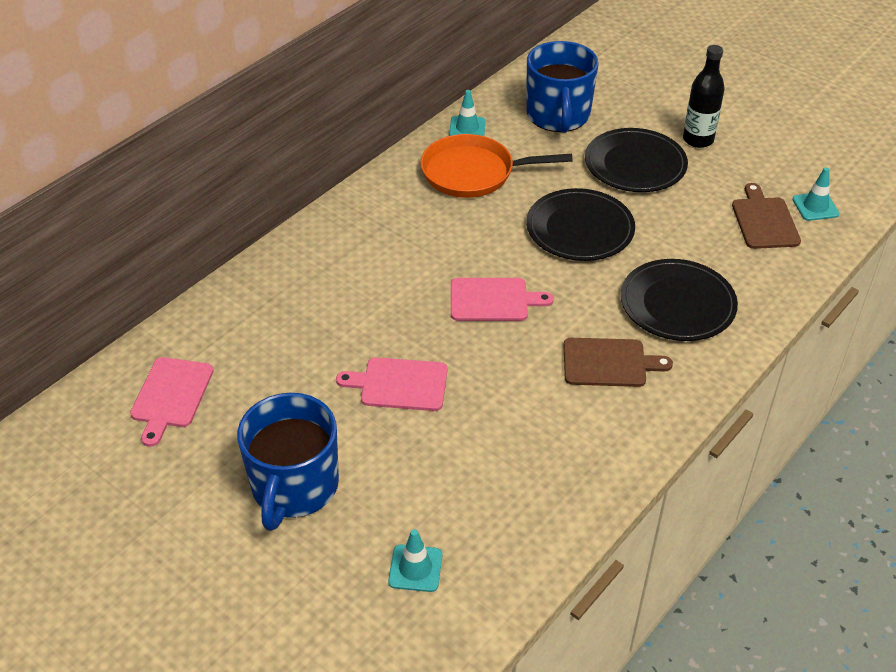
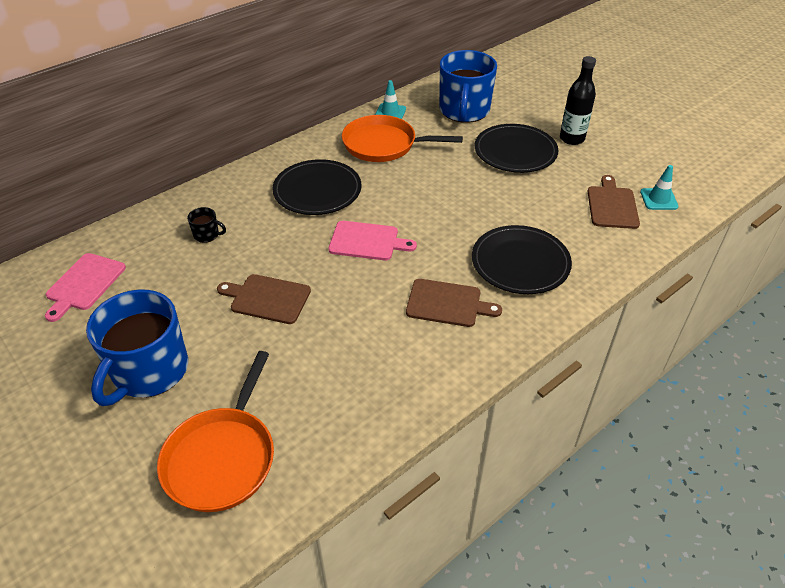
camera: 10 degrees right, 0 degrees up
pink cutting board [336,357,447,411] -> brown cutting board [217,274,311,324]
turquoise traffic cone [388,529,442,592] -> orange pan [157,351,274,512]
black plate [526,188,635,261] -> black plate moved to [272,159,362,215]
none -> black mug [187,207,226,243]

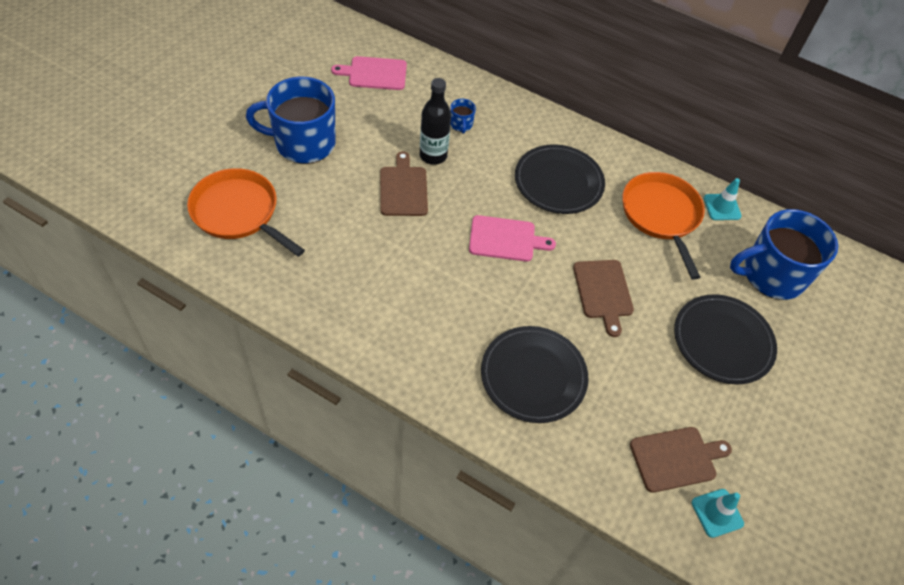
camera: 65 degrees right, 10 degrees up
orange pan [157,351,274,512] -> orange pan turned 45 degrees clockwise [187,168,305,257]
black mug [187,207,226,243] -> blue mug [450,99,476,134]
pink cutting board [328,221,417,260] -> pink cutting board turned 75 degrees counterclockwise [469,215,556,262]
brown cutting board [406,279,502,327] -> brown cutting board moved to [573,260,634,337]
black bottle [560,56,596,145] -> black bottle moved to [420,78,451,165]

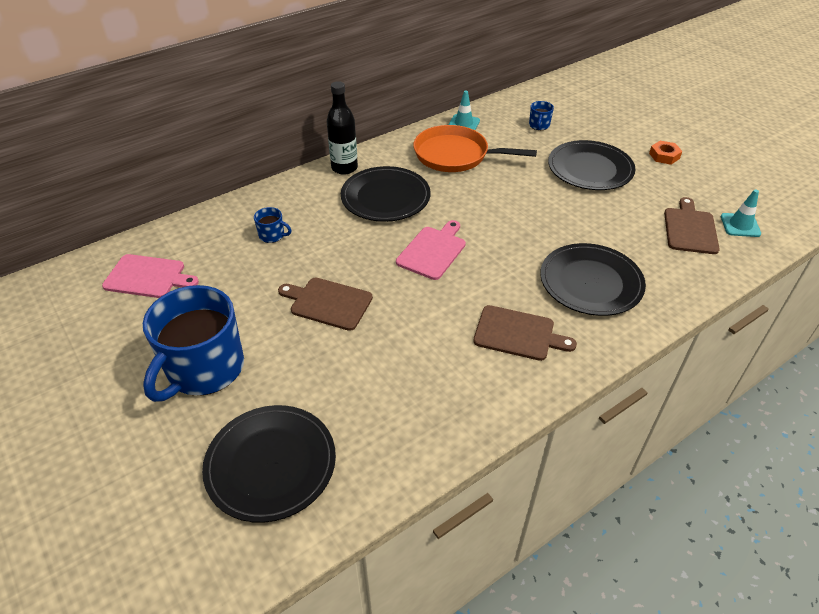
camera: 60 degrees left, 10 degrees down
orange pan [187,168,305,257] -> black plate [202,405,336,523]
pink cutting board [331,56,407,90] -> pink cutting board turned 105 degrees counterclockwise [102,254,199,298]
black bottle [420,78,451,165] -> black bottle moved to [327,81,358,175]
brown cutting board [573,260,634,337] -> brown cutting board moved to [473,305,577,361]
blue mug [730,209,838,300] -> blue mug [529,101,554,130], size x0.40
none -> orange nut [649,141,682,165]

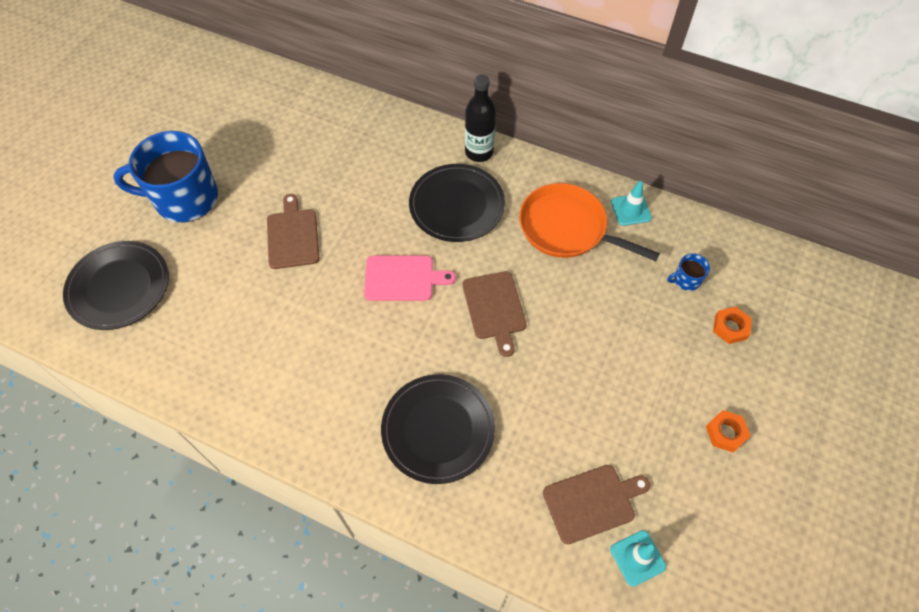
camera: 60 degrees right, 15 degrees up
pink cutting board [102,254,199,298] -> none
blue mug [254,207,292,243] -> none
orange pan [413,125,537,172] -> orange pan turned 45 degrees counterclockwise [519,183,660,261]
brown cutting board [473,305,577,361] -> brown cutting board moved to [463,271,527,357]
black plate [548,140,636,190] -> none
none -> orange nut [713,307,752,344]

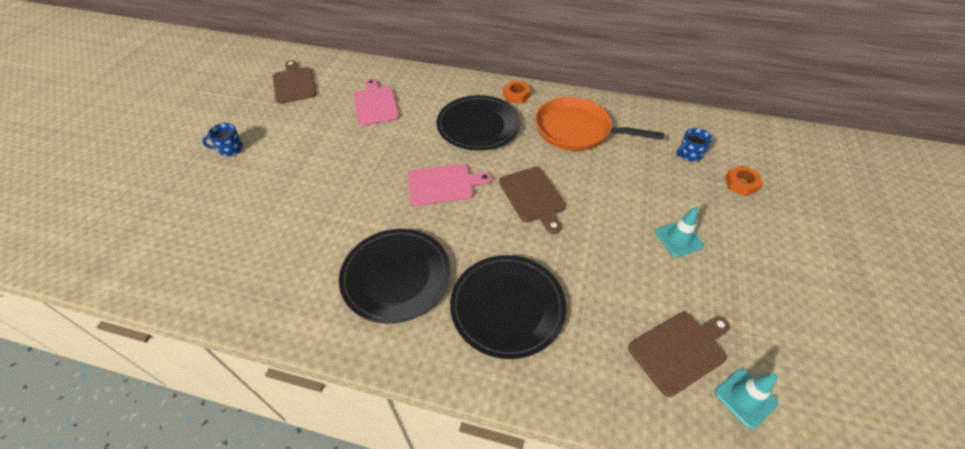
camera: 10 degrees left, 10 degrees down
black plate [63,241,169,330] -> black plate moved to [339,229,450,324]
blue mug [113,131,218,222] -> blue mug [202,123,243,156], size x0.40
brown cutting board [267,194,319,269] -> brown cutting board moved to [273,60,317,104]
black bottle [465,75,496,162] -> none
turquoise traffic cone [611,181,652,226] -> turquoise traffic cone moved to [655,207,704,257]
orange nut [706,410,751,452] -> orange nut moved to [503,81,531,104]
none -> pink cutting board [353,78,399,126]

